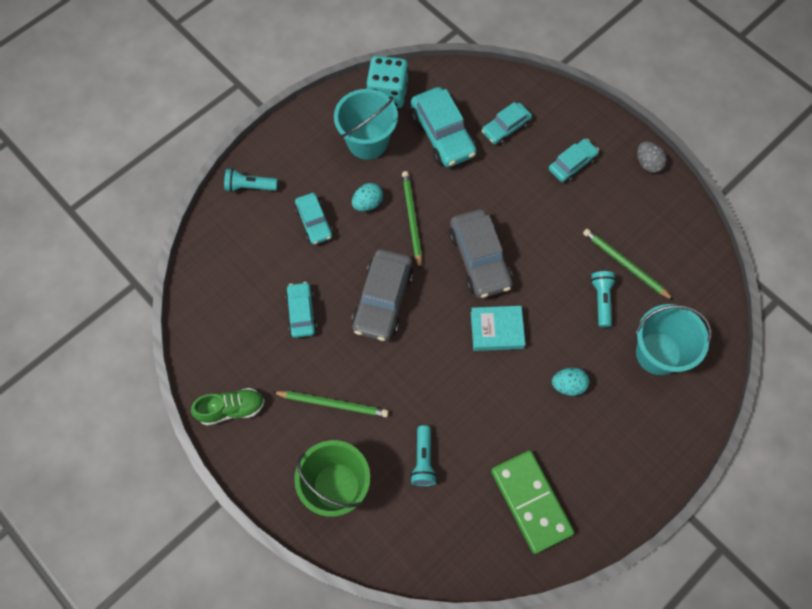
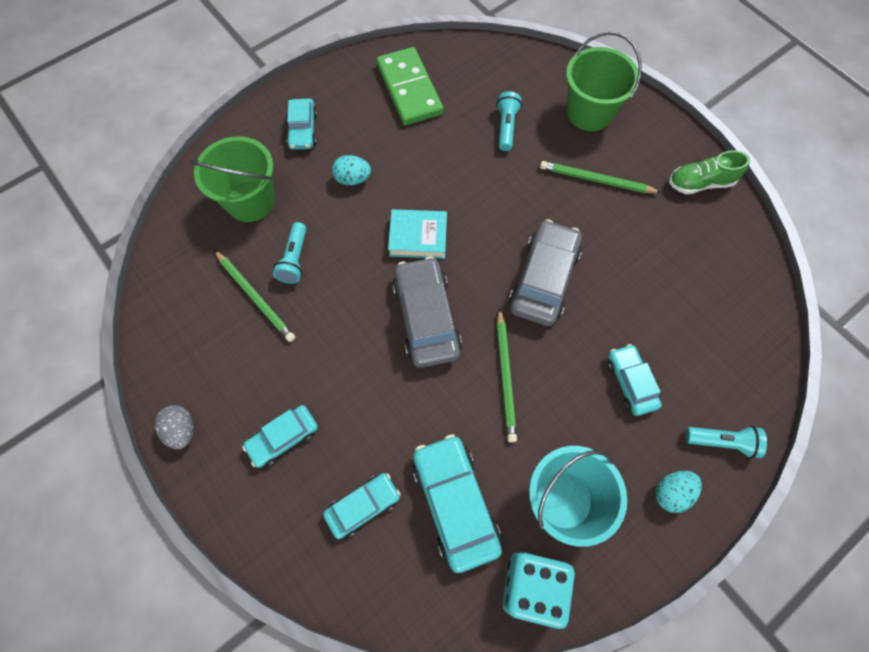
camera: 175 degrees left, 0 degrees up
turquoise car [285,282,317,338] -> turquoise car moved to [286,99,317,150]
turquoise egg [352,183,383,211] -> turquoise egg moved to [655,471,702,513]
turquoise bucket [636,304,712,375] -> green bucket [190,136,275,222]

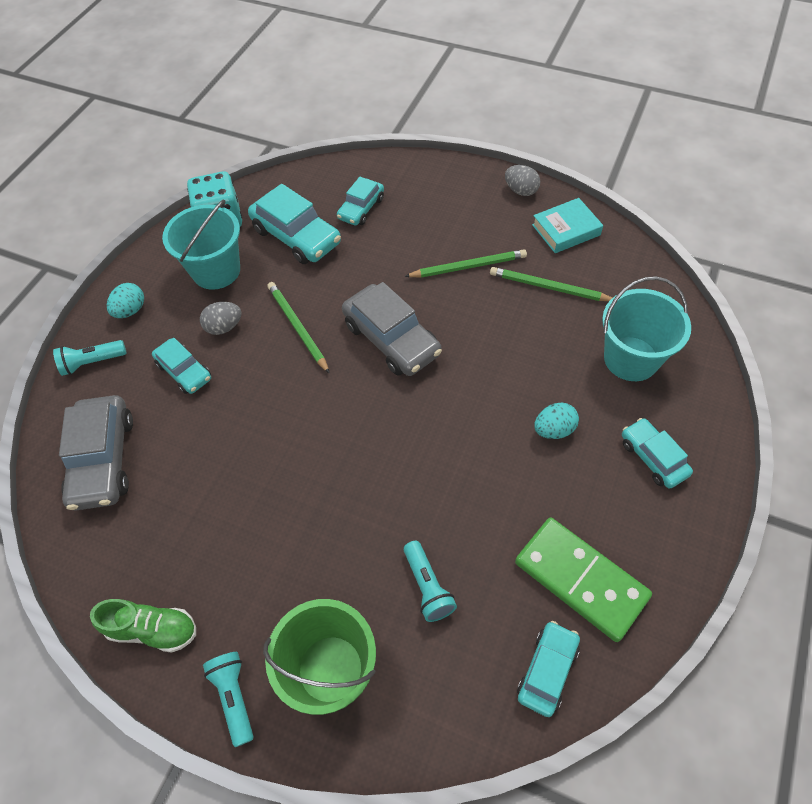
camera: 155 degrees right, 10 degrees down
green bucket [190,136,275,222] -> turquoise bucket [602,276,691,381]
turquoise car [242,405,318,468] -> turquoise car moved to [517,621,580,717]
turquoise flashlight [273,222,307,284] -> turquoise flashlight moved to [203,652,254,747]
turquoise book [388,209,447,259] -> turquoise book moved to [532,198,603,253]
grey car [509,219,582,326] -> grey car moved to [59,395,133,511]
green pencil [540,161,662,193] -> green pencil moved to [404,249,527,278]
green shoe [669,150,750,194] -> green shoe turned 45 degrees clockwise [90,599,196,653]
none -> grey egg [200,302,241,335]

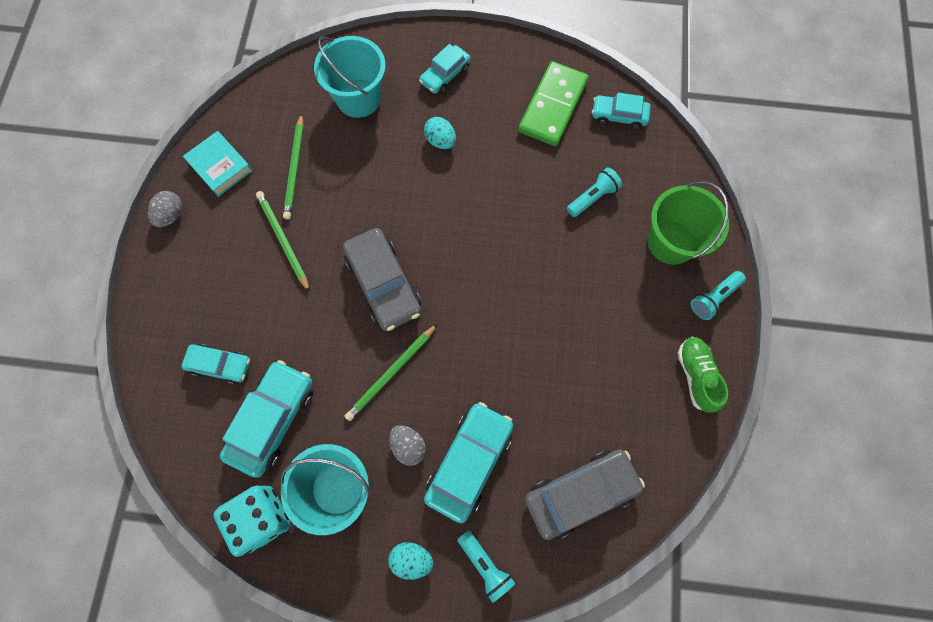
camera: 110 degrees left, 15 degrees up
turquoise car [152,338,211,394] -> turquoise car [424,402,513,523], size x1.66
grey car [342,282,442,376] -> grey car turned 120 degrees clockwise [343,228,421,331]

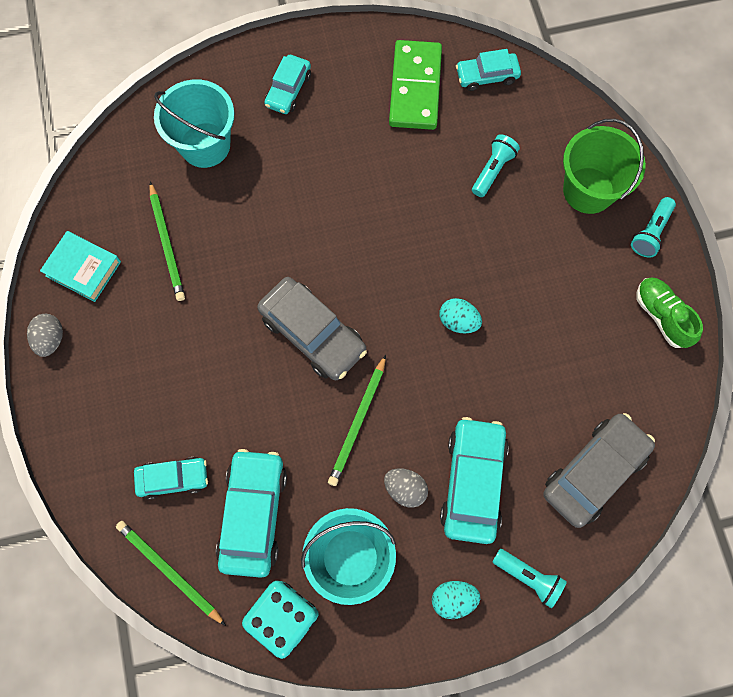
camera: 20 degrees left, 0 degrees up
green pencil [256,191,310,292] -> green pencil moved to [116,521,226,626]
turquoise egg [424,117,456,149] -> turquoise egg moved to [439,298,482,333]

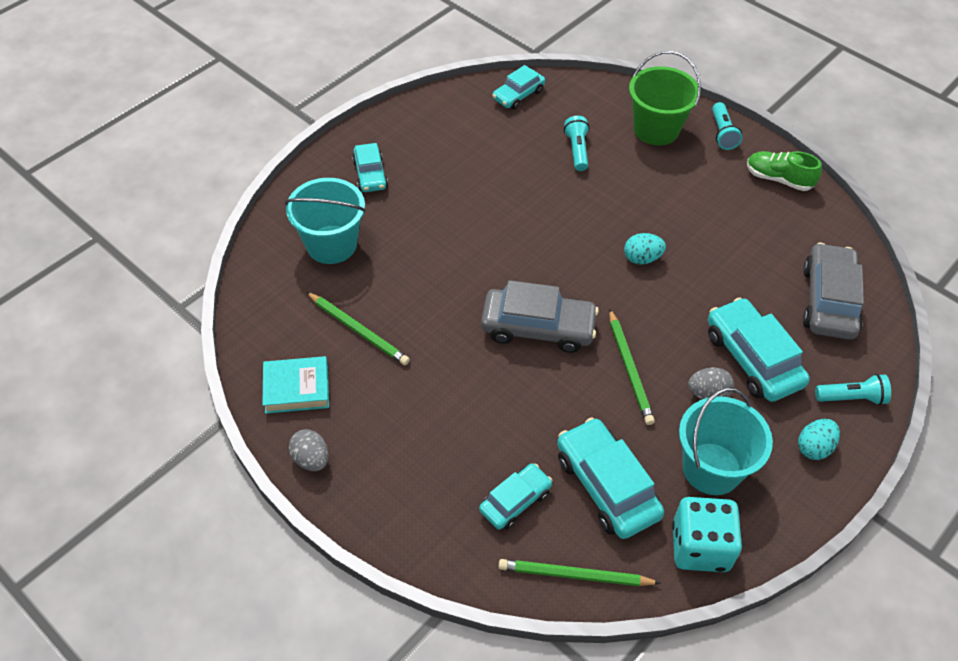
camera: 35 degrees left, 20 degrees down
green domino [389,40,442,130] -> none

